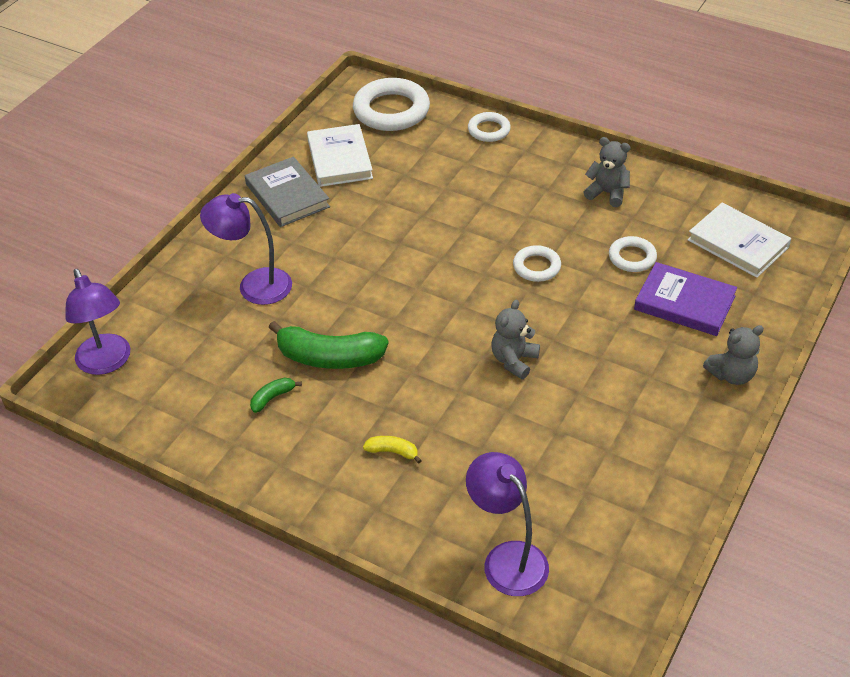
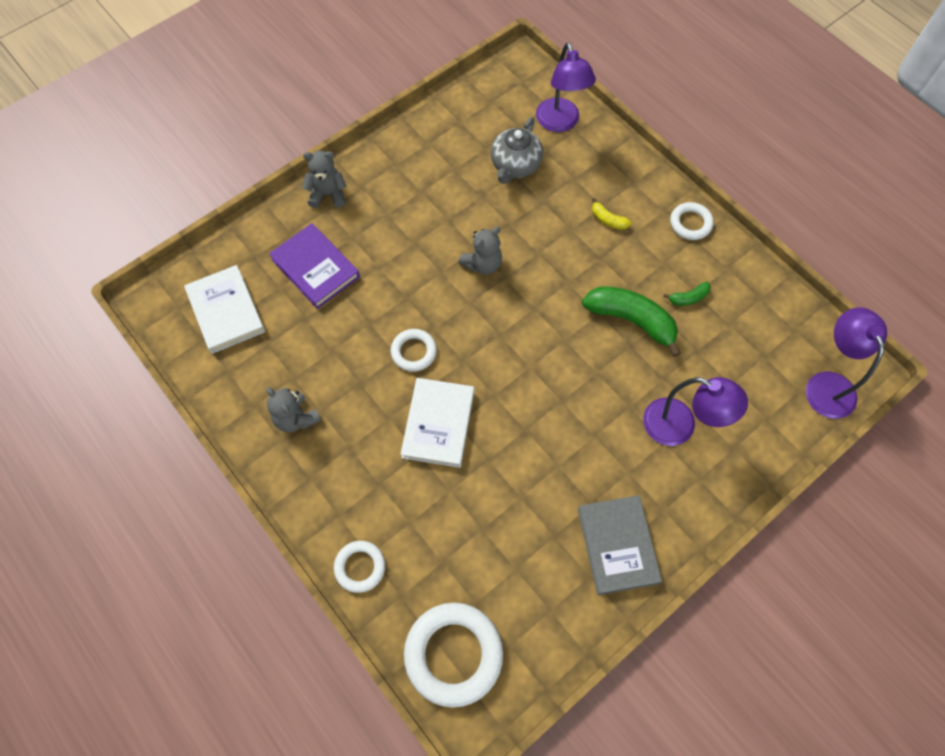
camera: 160 degrees left, 20 degrees up
white book [307,124,373,187] -> white book moved to [400,378,474,468]
white ring [609,236,657,272] -> white ring moved to [670,202,714,240]
none -> grey teapot [491,117,543,184]

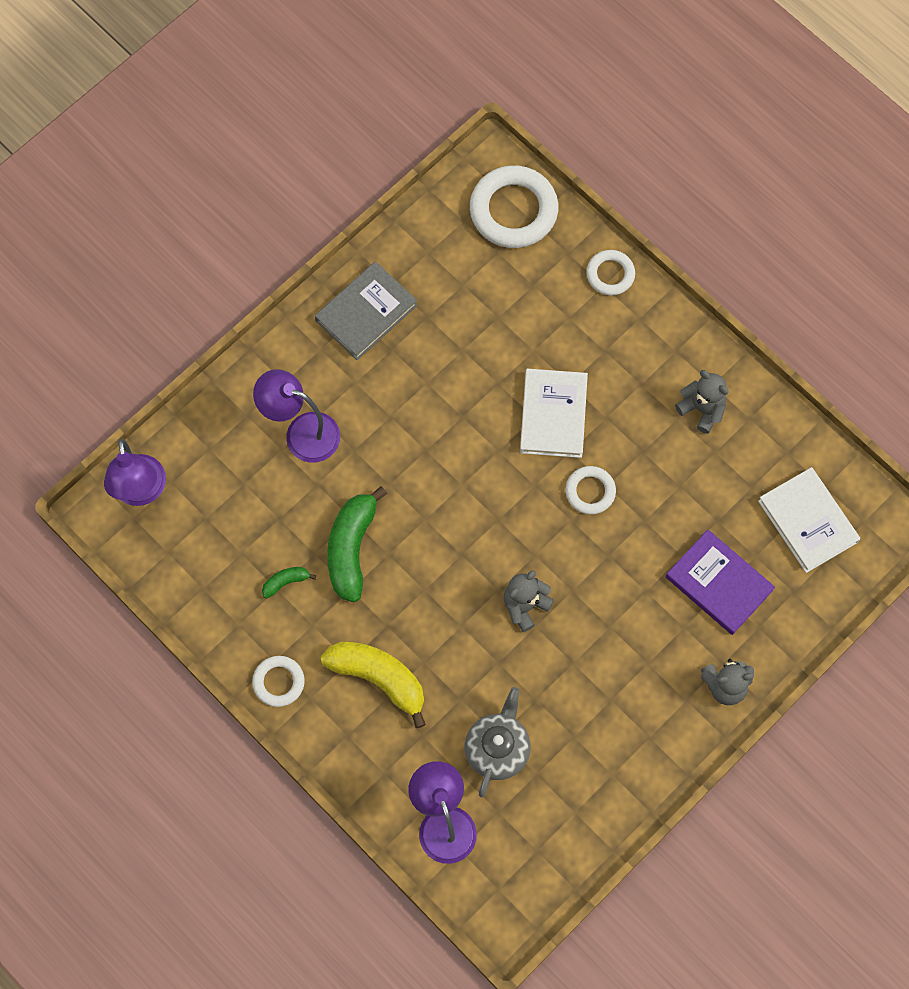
camera: 175 degrees right, 5 degrees up
grey book [578,495,662,595] -> grey book turned 60 degrees clockwise [315,261,417,360]
green banana [582,286,681,357] -> green banana turned 75 degrees clockwise [327,486,387,602]
yellow banana [592,198,631,230] -> yellow banana [321,642,426,728], size x2.17

